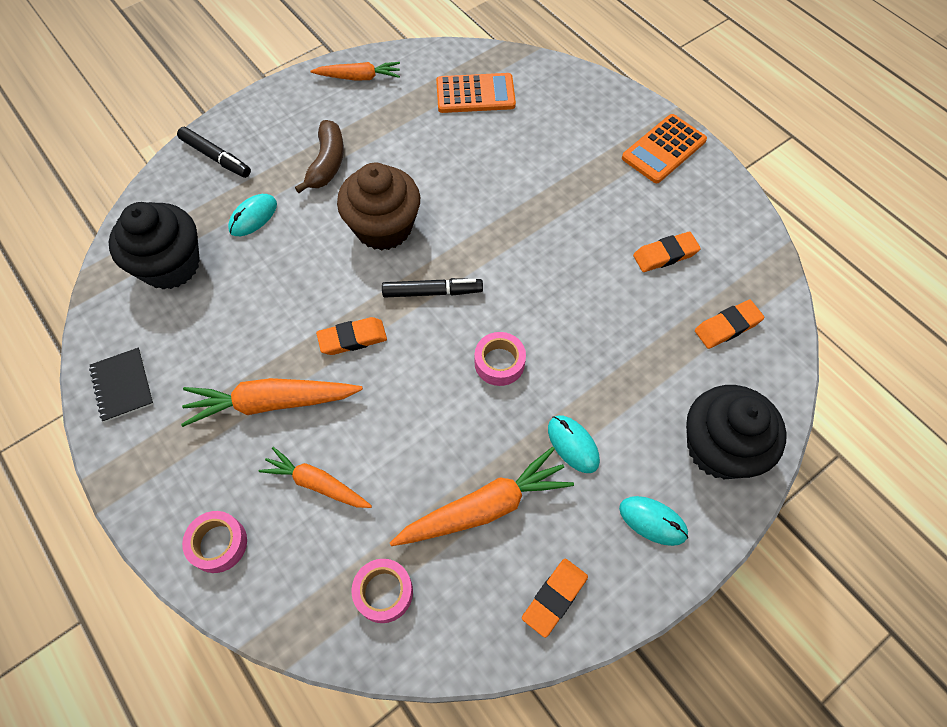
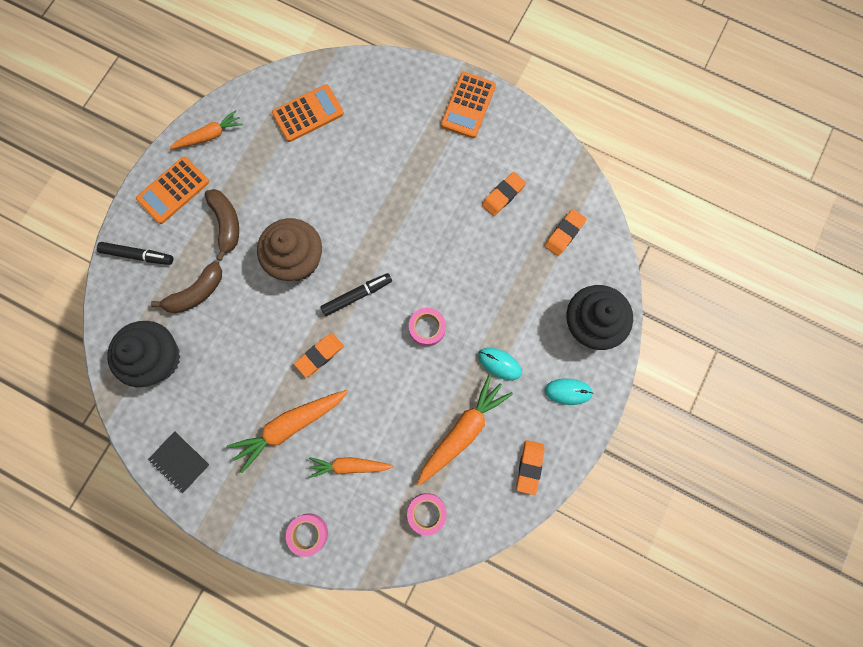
camera: 25 degrees left, 15 degrees up
turquoise mouse [228,194,277,236] -> brown banana [151,261,222,313]
none -> orange calculator [136,156,209,224]

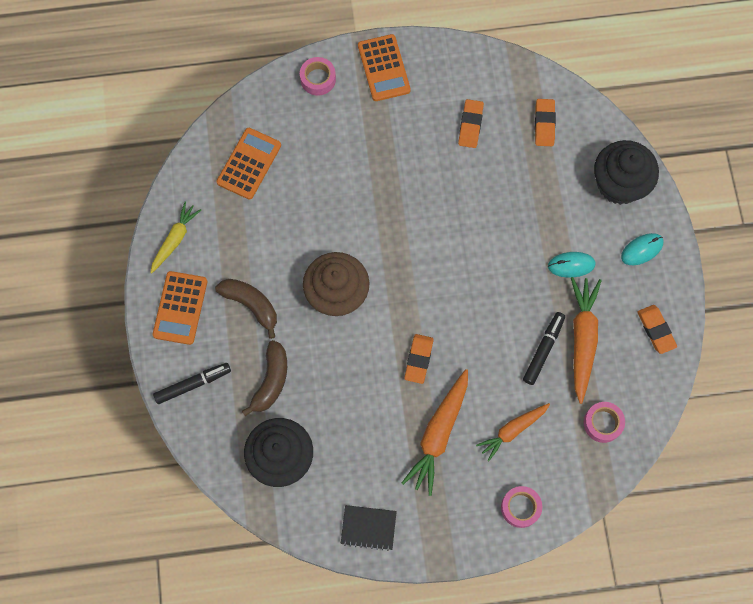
camera: 35 degrees left, 5 degrees down
orange carrot [170,110,243,149] -> yellow carrot [150,201,201,274]
black marker [321,273,392,316] -> black marker moved to [523,312,565,385]
pink tape [409,308,446,346] -> pink tape moved to [300,57,336,96]

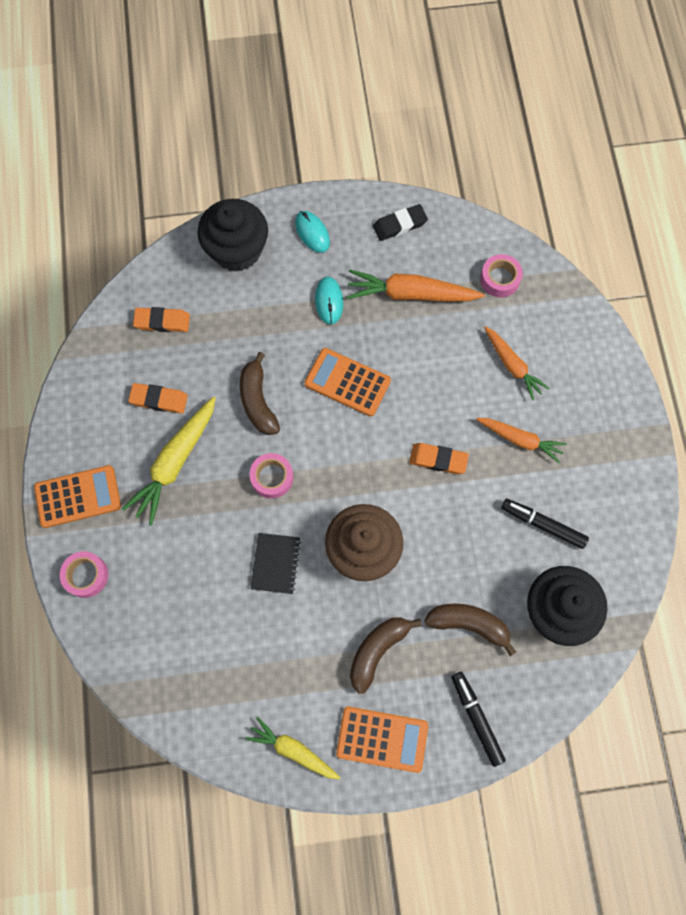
camera: 90 degrees left, 0 degrees up
orange calculator [217,128,281,200] -> orange calculator moved to [305,348,391,417]
black notebook [341,505,397,551] -> black notebook moved to [250,533,301,594]
orange carrot [402,369,468,496] -> orange carrot [476,418,567,463], size x0.65
pink tape [501,486,542,528] -> pink tape moved to [249,453,293,499]
black marker [523,312,565,385] -> black marker moved to [501,499,589,549]
orange eraser [637,305,677,354] -> black eraser [373,204,428,241]
none -> yellow carrot [122,397,216,526]
none -> brown banana [240,352,280,435]

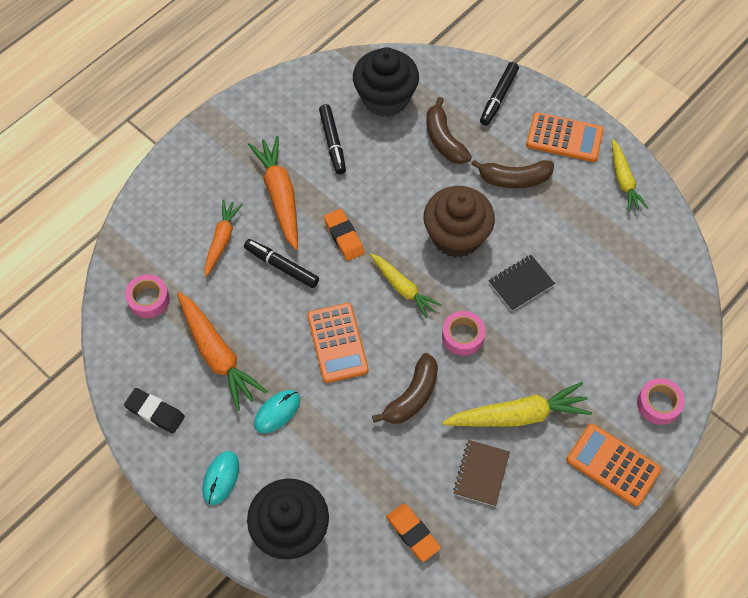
camera: 130 degrees left, 10 degrees down
orange eraser [128,383,188,414] -> brown notebook [453,440,510,506]
orange calculator [336,706,428,773] -> orange calculator turned 135 degrees clockwise [526,112,604,162]
orange carrot [476,418,567,463] -> orange carrot [248,136,298,250], size x1.55
none -> black marker [244,239,319,288]
none -> yellow carrot [370,254,441,319]

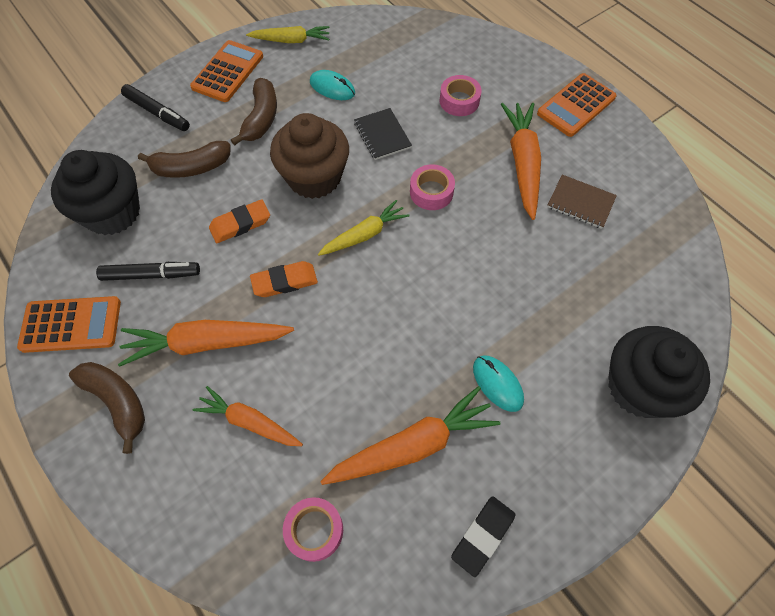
camera: 80 degrees left, 0 degrees up
turquoise mouse [203,451,239,505] -> turquoise mouse moved to [310,70,355,100]
black marker [244,239,319,288] -> none
orange calculator [307,303,369,383] -> orange calculator moved to [17,296,121,353]
brown banana [372,353,438,424] -> brown banana moved to [69,362,145,454]
orange eraser [386,503,441,562] -> orange eraser moved to [209,199,270,243]
yellow carrot [442,382,592,427] -> orange carrot [501,103,541,220]
pink tape [637,378,685,425] -> pink tape moved to [440,75,482,116]

